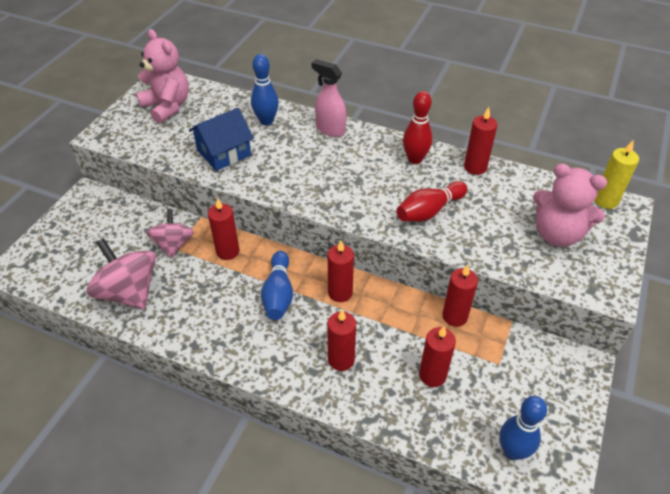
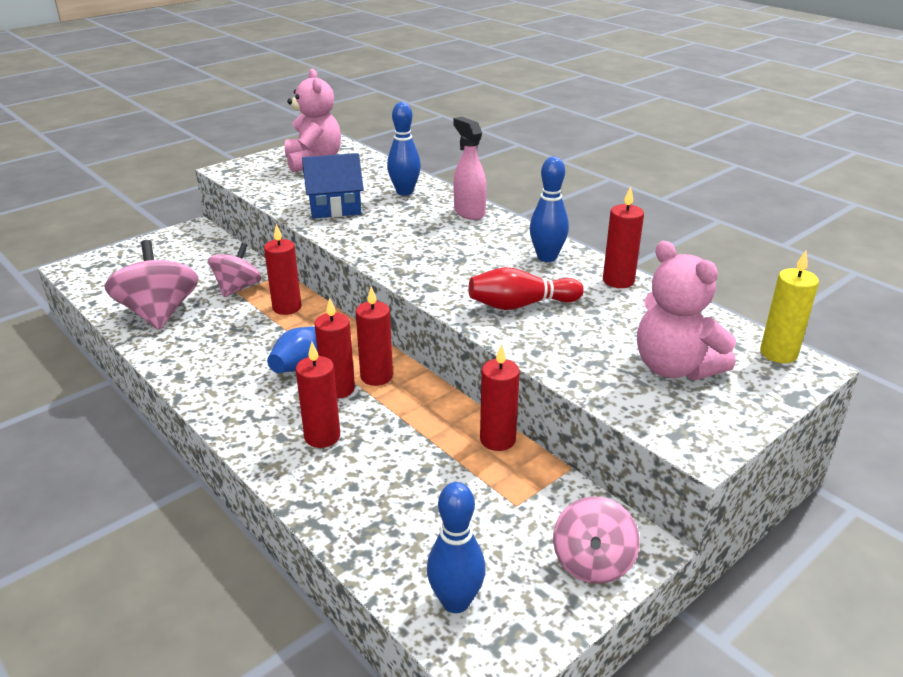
camera: 25 degrees right, 15 degrees down
red bowling pin [403,91,433,164] -> blue bowling pin [530,157,569,262]
red candle [419,326,456,387] -> red candle moved to [315,298,355,399]
none -> pink spinning top [553,496,640,584]

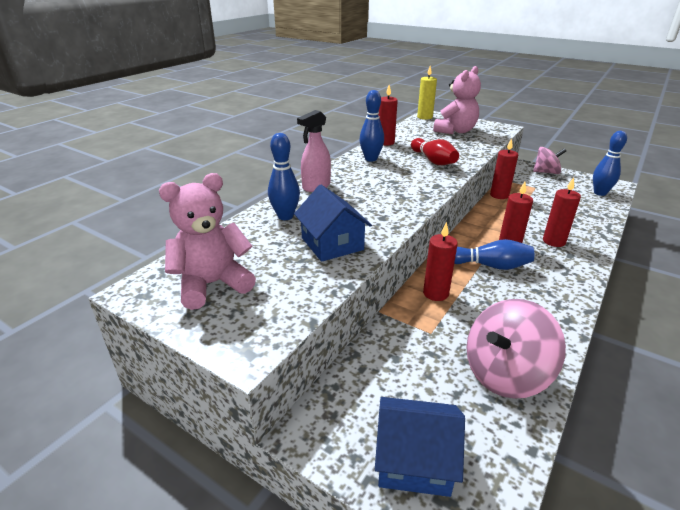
camera: 105 degrees left, 0 degrees up
pink spinning top [208,243,261,297] -> none
red candle [356,286,393,386] -> none
none -> blue house [375,397,465,497]

